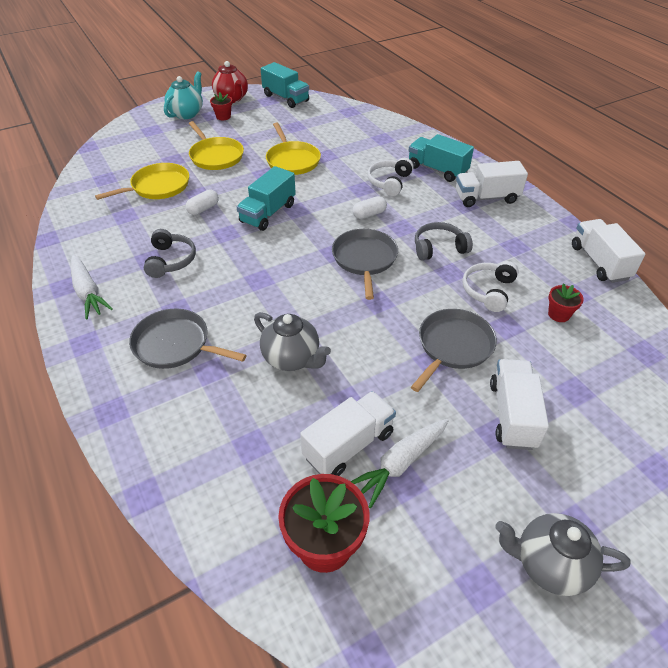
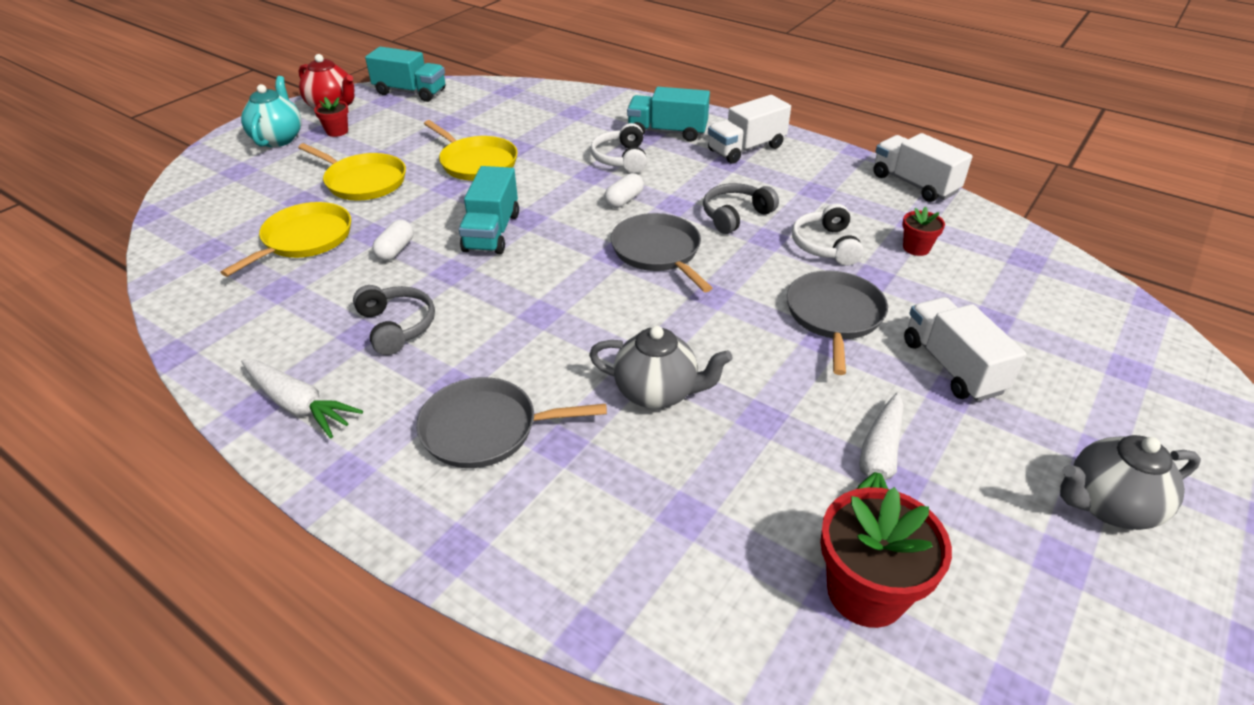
camera: 25 degrees left, 5 degrees down
white truck [300,391,396,476] -> none

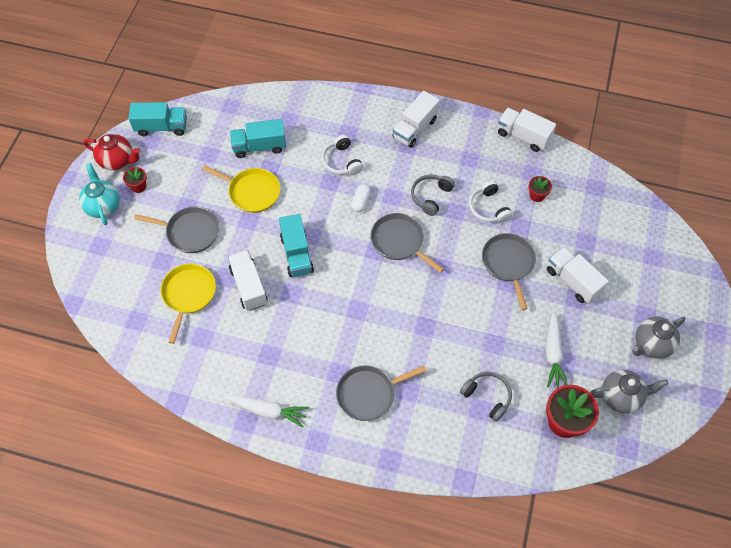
camera: 20 degrees left, 20 degrees up
yellow pan [298,143,406,201] -> grey pan [134,206,219,253]
grey headphones [353,285,435,355] -> grey headphones moved to [460,372,512,422]
white capsule [372,220,414,261] -> white truck [228,250,268,311]
grey teapot [589,326,733,409] -> grey teapot moved to [590,370,669,413]
turquoise truck [627,87,710,142] -> turquoise truck moved to [230,119,286,158]

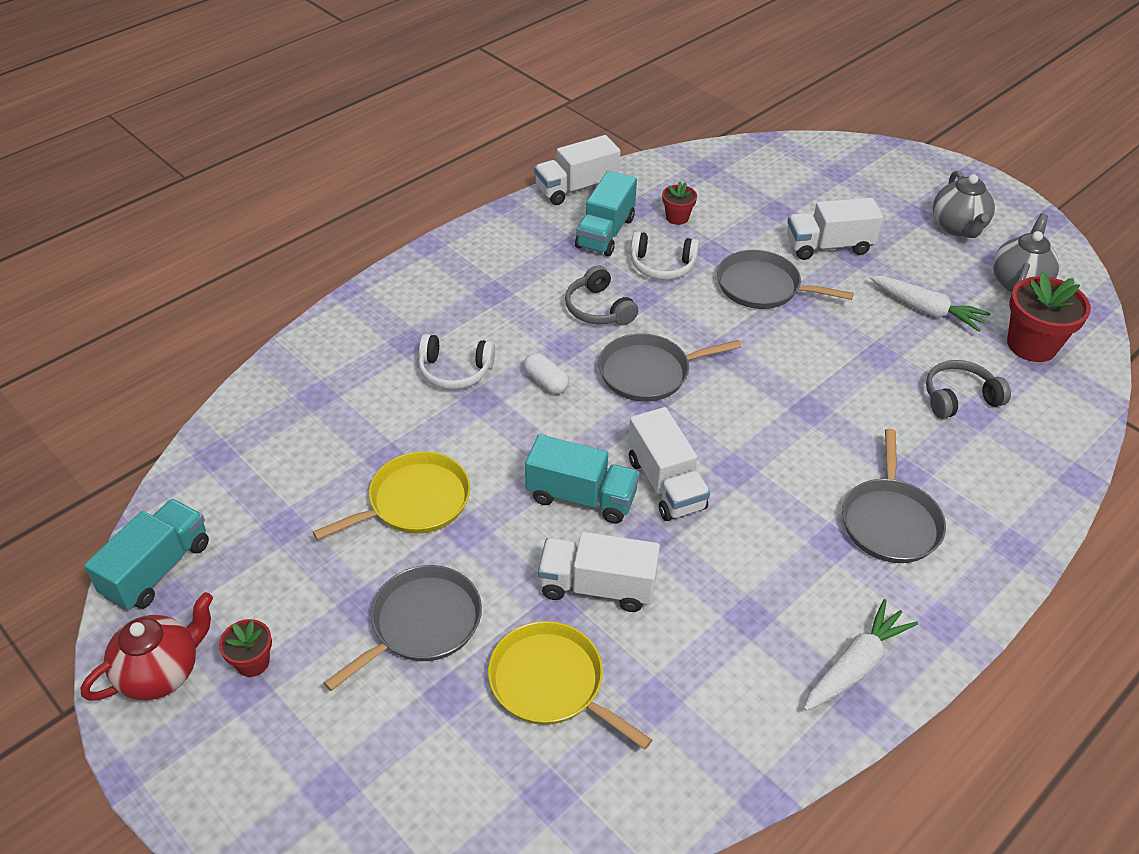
camera: 60 degrees left, 15 degrees down
turquoise teapot [79,163,120,225] -> none
turquoise truck [230,119,286,158] -> turquoise truck moved to [575,171,637,256]
white truck [392,91,440,148] -> white truck moved to [628,407,710,521]

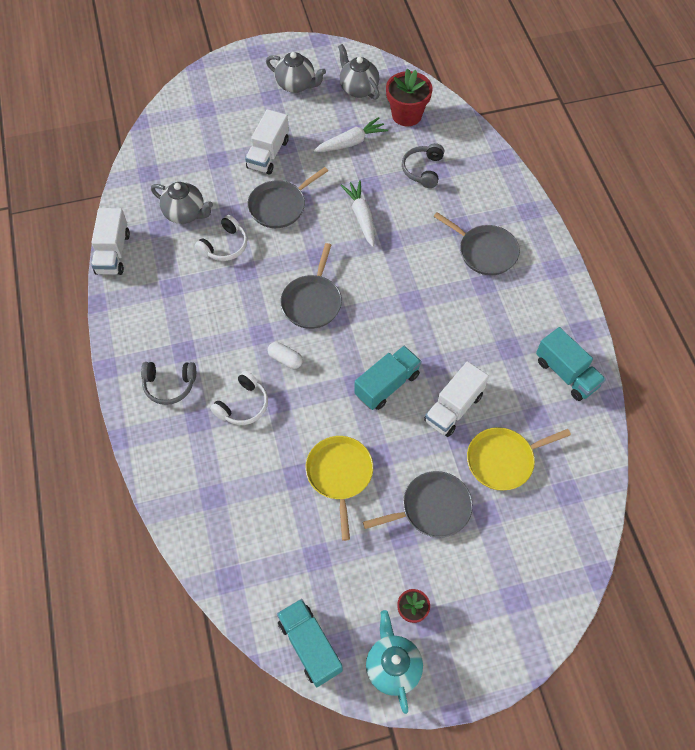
camera: 60 degrees left, 15 degrees up
red teapot [81,592,213,701] -> turquoise teapot [366,610,423,714]
grey pan [324,565,482,691] -> grey pan turned 90 degrees clockwise [363,471,473,537]
white capsule [524,353,569,394] -> white capsule turned 45 degrees clockwise [268,342,303,369]
grey headphones [565,265,638,325] -> grey headphones moved to [141,362,196,405]
turquoise truck [575,171,637,256] -> turquoise truck moved to [536,327,606,401]
white truck [628,407,710,521] -> none
red flower pot [662,182,697,225] -> grey teapot [151,182,213,224]
white carrot [804,599,918,711] -> white carrot moved to [340,180,375,247]

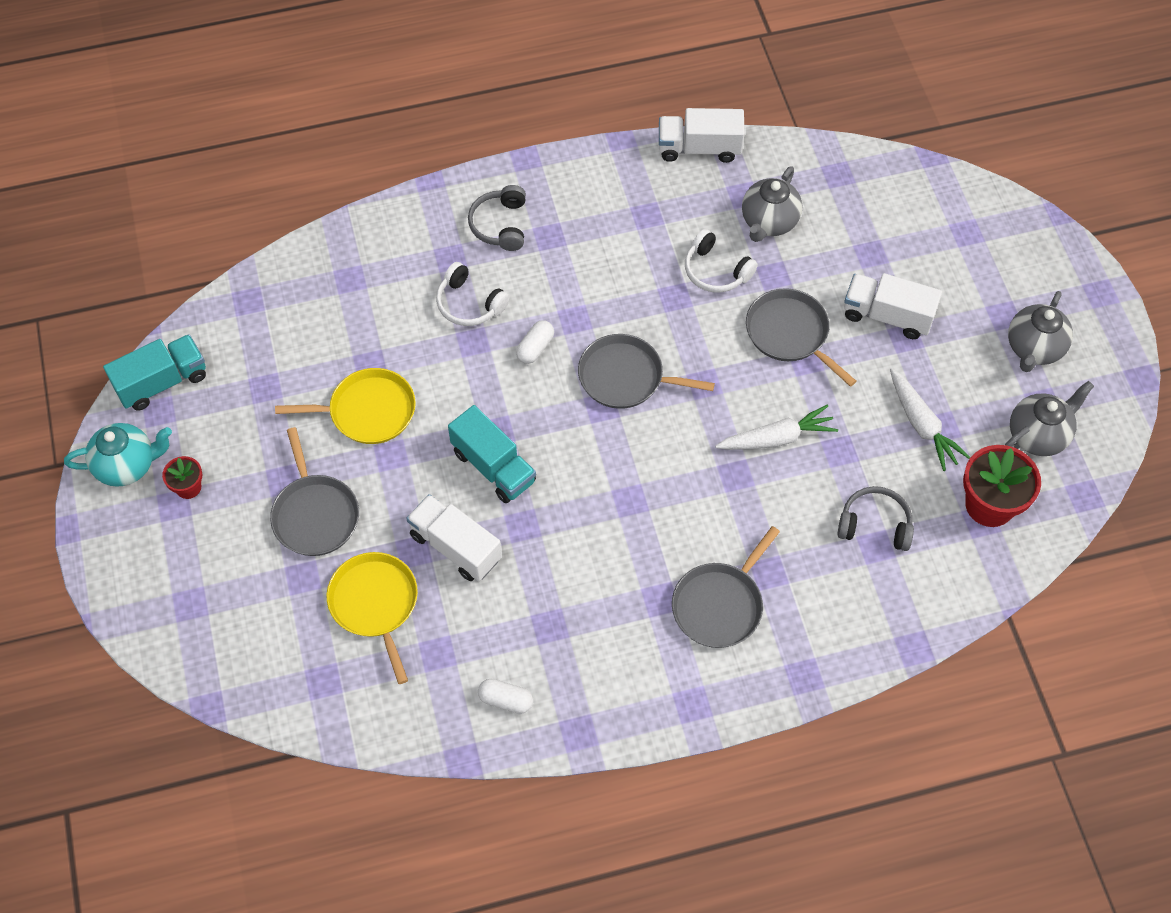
camera: 90 degrees right, 0 degrees up
turquoise truck [536,327,606,401] -> white capsule [478,679,533,714]

